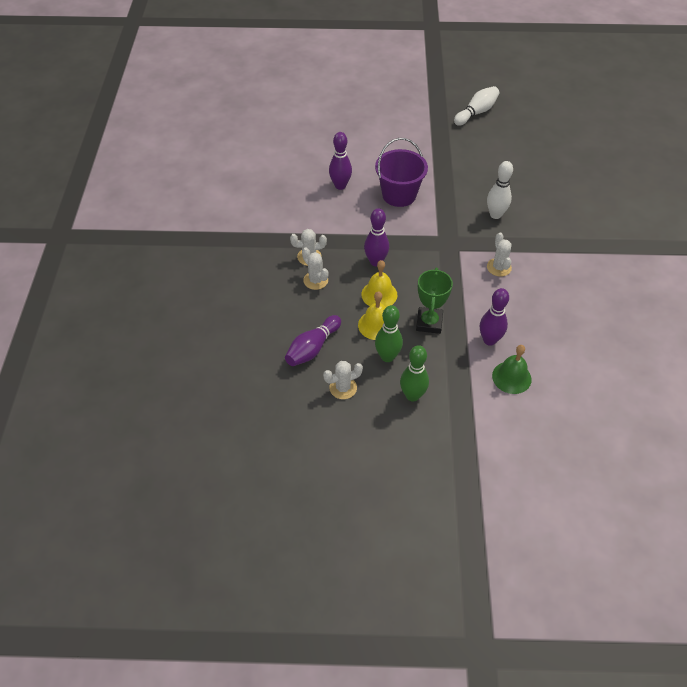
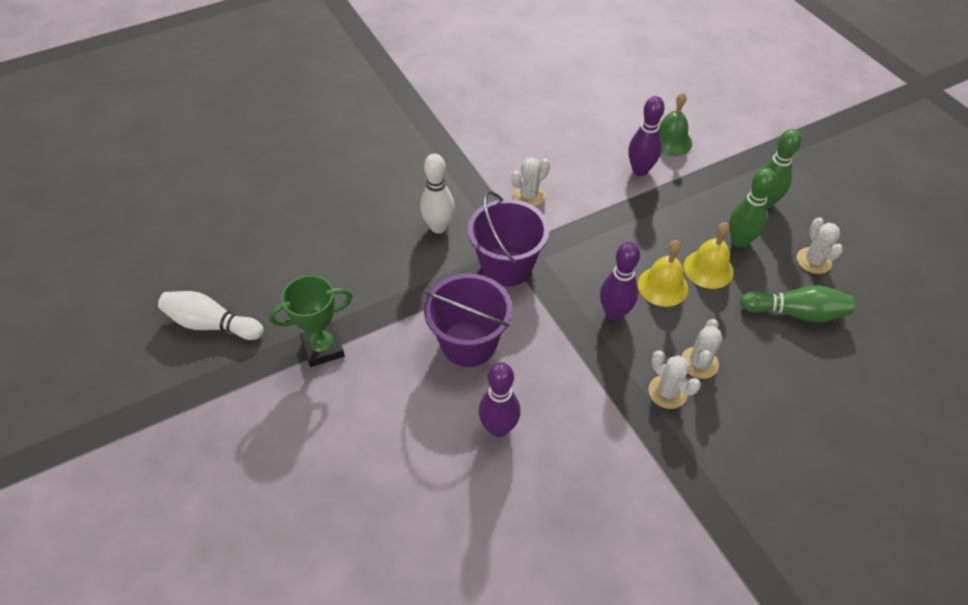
camera: 120 degrees left, 0 degrees up
purple bowling pin [285,315,341,366] -> green bowling pin [740,285,854,323]
white cactus [323,361,363,399] -> white cactus turned 45 degrees clockwise [797,218,843,274]
green trophy [416,268,453,334] -> green trophy moved to [269,275,353,367]
none -> purple bucket [468,191,549,287]

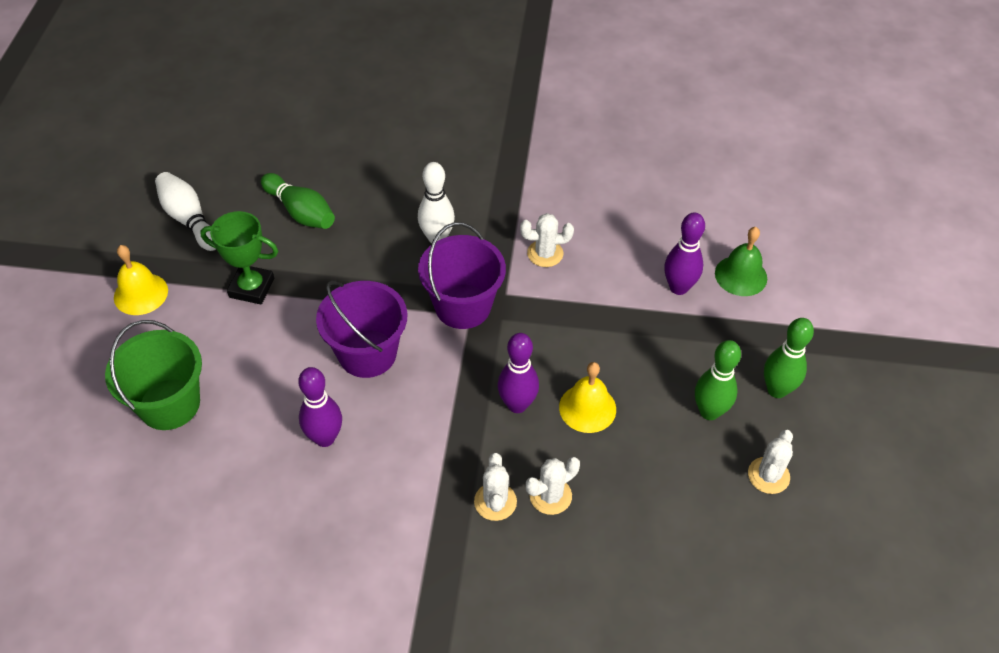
camera: 35 degrees right, 0 degrees up
yellow bell [684,222,734,289] -> yellow bell moved to [114,245,168,315]
green bowling pin [740,285,854,323] -> green bowling pin moved to [261,173,335,229]
none -> green bucket [105,320,202,430]

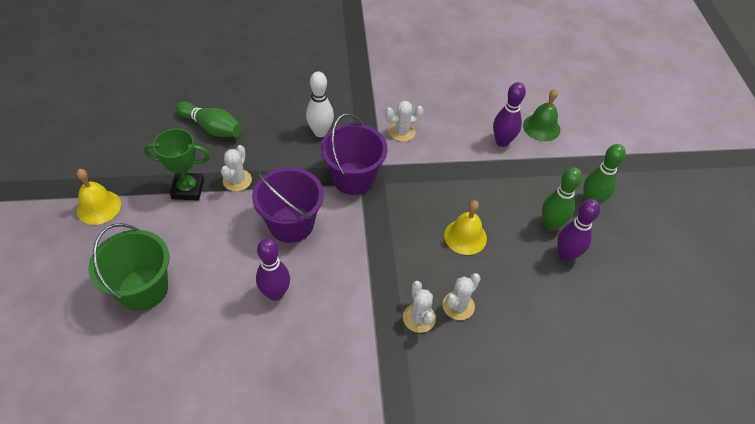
camera: 15 degrees left, 0 degrees up
white bowling pin [155,172,216,251] -> none
purple bowling pin [498,333,539,413] -> purple bowling pin moved to [557,199,600,261]
white cactus [748,430,793,494] -> white cactus moved to [221,145,252,192]

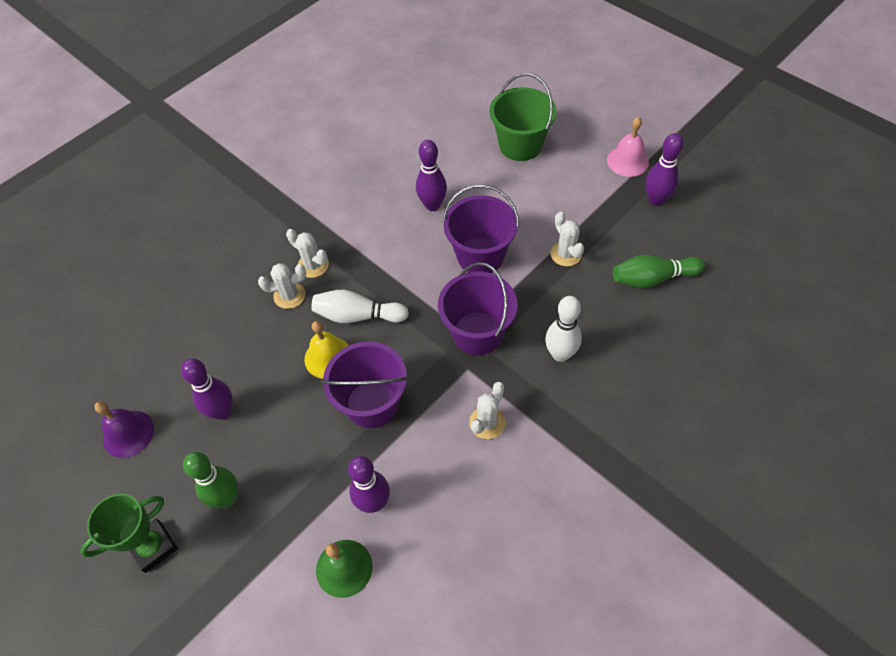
camera: 145 degrees right, 5 degrees up
yellow bell [76,169,121,225] -> pink bell [607,117,649,177]
green trophy [144,128,210,201] -> green trophy moved to [80,494,178,573]
white cactus [442,273,481,320] -> white cactus turned 75 degrees clockwise [258,263,306,309]
green bowling pin [542,167,582,231] -> none
none -> purple bell [94,401,154,458]
none -> white bowling pin [311,290,409,323]
none -> purple bucket [321,341,409,428]
none -> purple bowling pin [646,133,684,206]

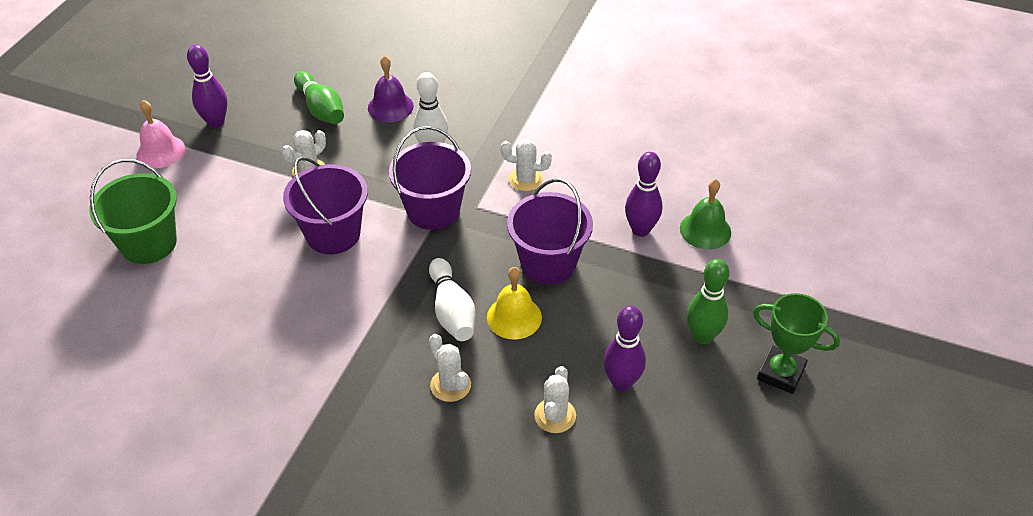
camera: 115 degrees left, 10 degrees down
purple bell [94,401,154,458] -> purple bell moved to [368,56,414,122]
white cactus [286,229,329,278] -> white cactus moved to [534,366,576,433]
purple bowling pin [416,140,447,211] -> none

